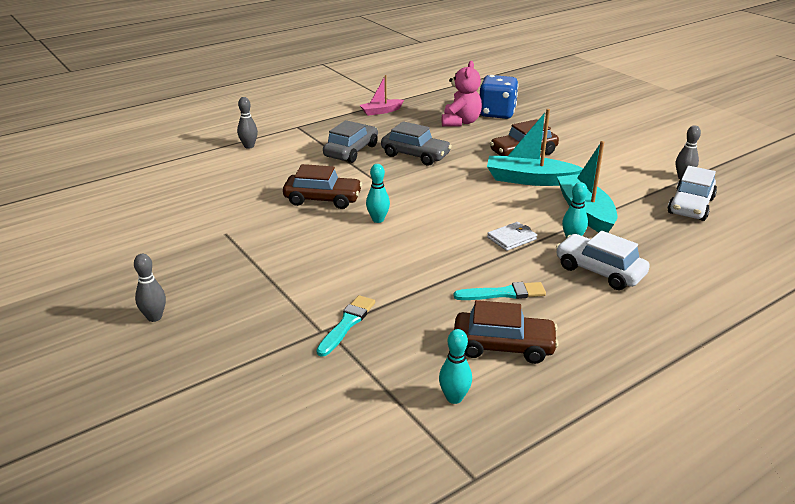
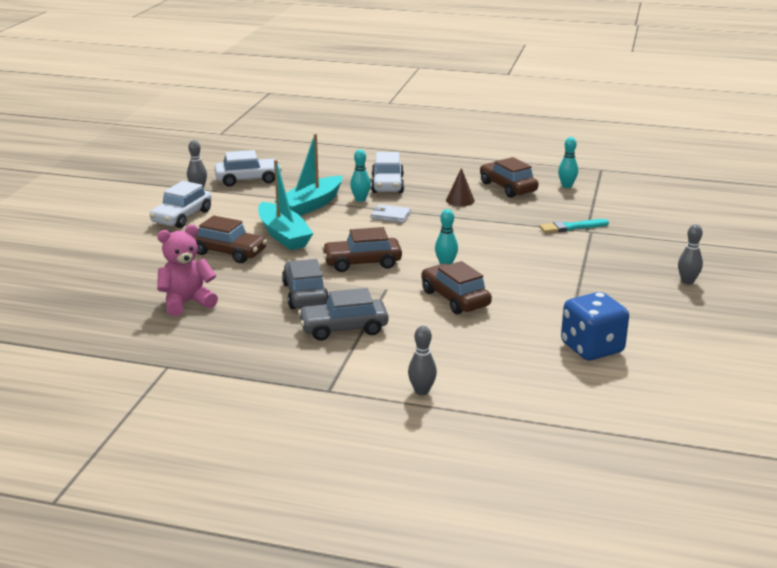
camera: 130 degrees left, 5 degrees down
pink boat [360,75,404,116] -> none
turquoise brush [454,282,546,300] -> brown cone [446,168,475,206]
blue dice [480,75,519,119] -> blue dice moved to [561,292,629,360]
none -> white car [150,181,212,228]
none -> brown car [322,227,402,272]

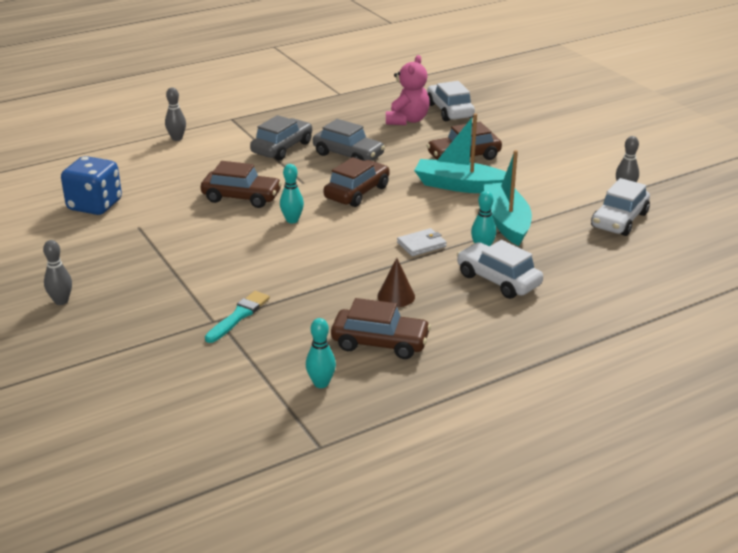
camera: 135 degrees right, 5 degrees up
white car [150,181,212,228] -> white car moved to [427,81,475,121]

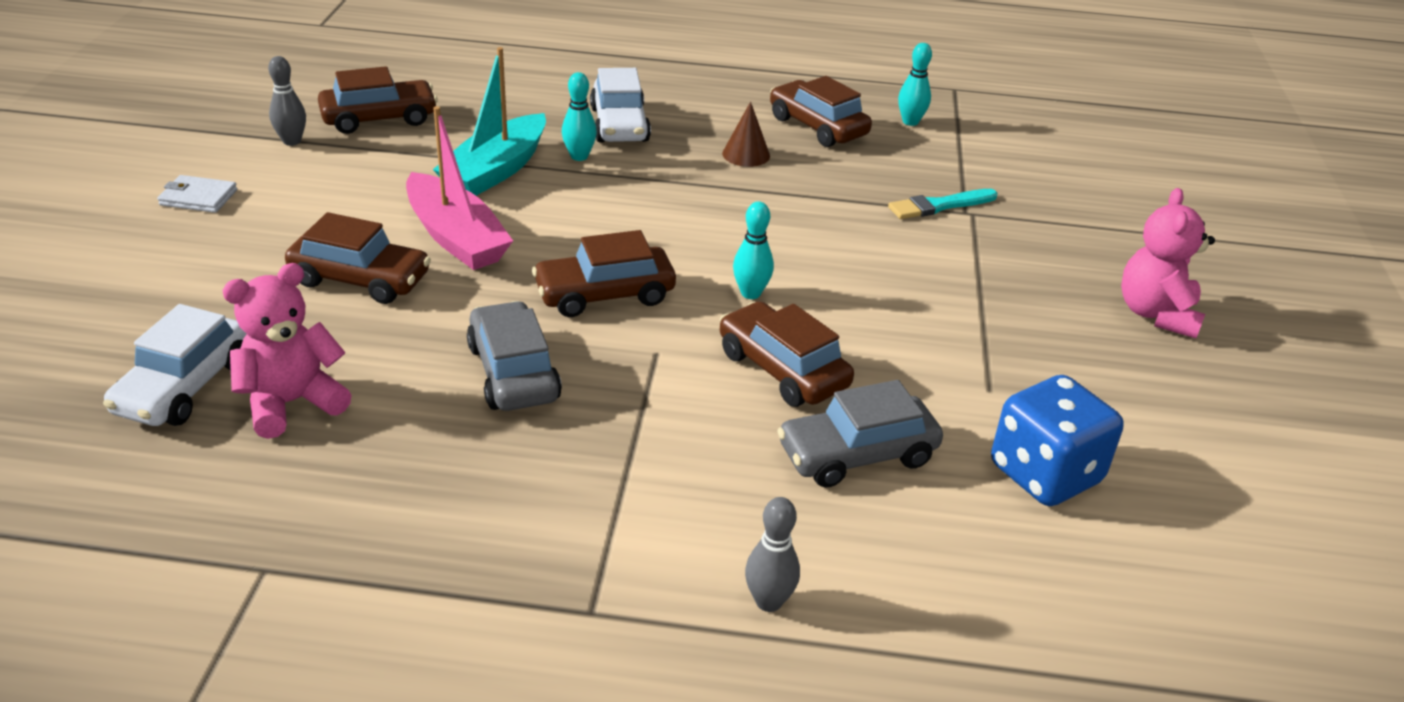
camera: 145 degrees left, 5 degrees up
grey bowling pin [43,240,72,305] -> pink teddy bear [1121,188,1215,338]
grey car [250,115,312,160] -> grey car moved to [777,380,943,488]
white wallet [397,228,447,256] -> white wallet moved to [157,175,237,213]
turquoise boat [414,113,506,193] -> pink boat [406,106,513,270]
white car [591,178,650,236] -> brown car [318,66,438,134]

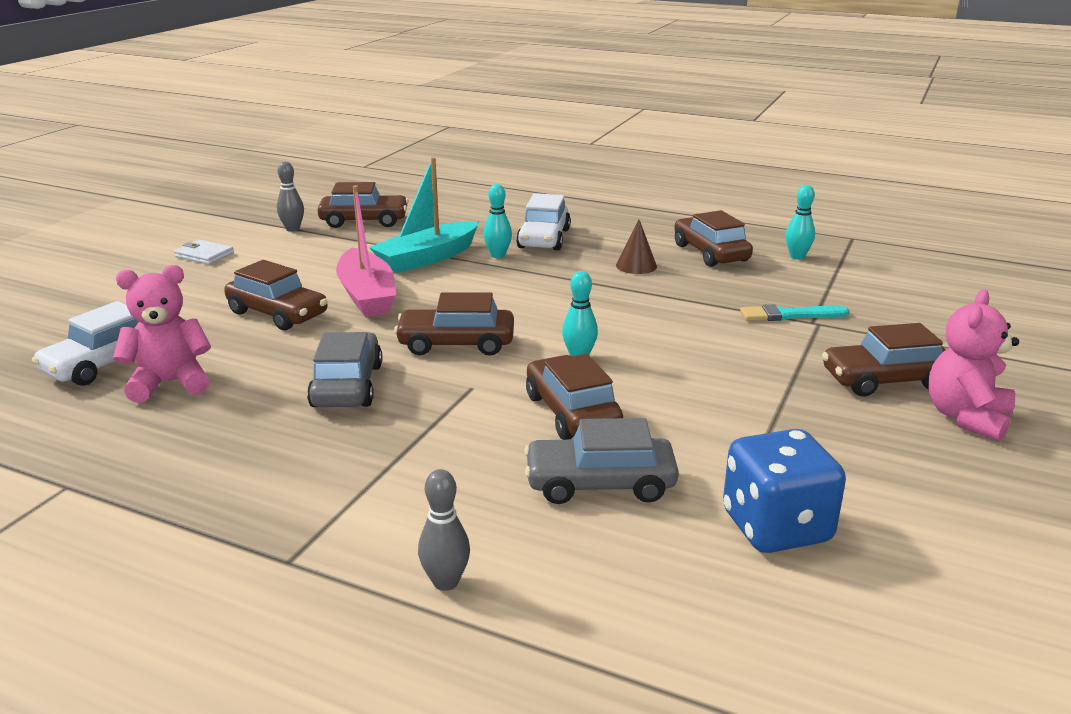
camera: 20 degrees right, 10 degrees down
none -> brown car [822,323,946,397]

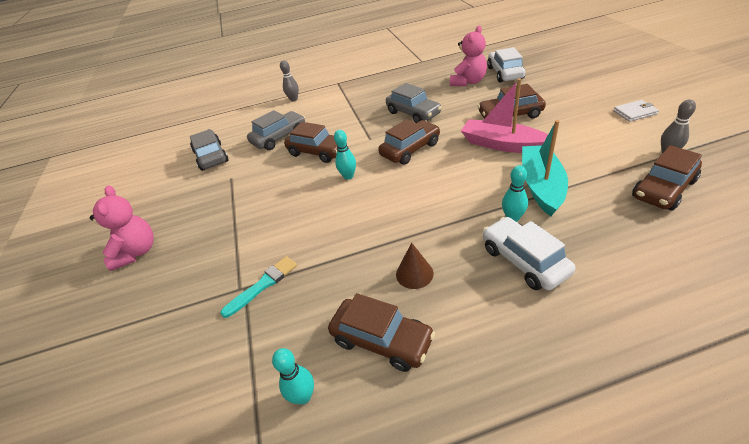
camera: 145 degrees right, 15 degrees up
blue dice [723,429,846,553] -> grey car [190,129,228,171]
brown car [822,323,946,397] -> none

